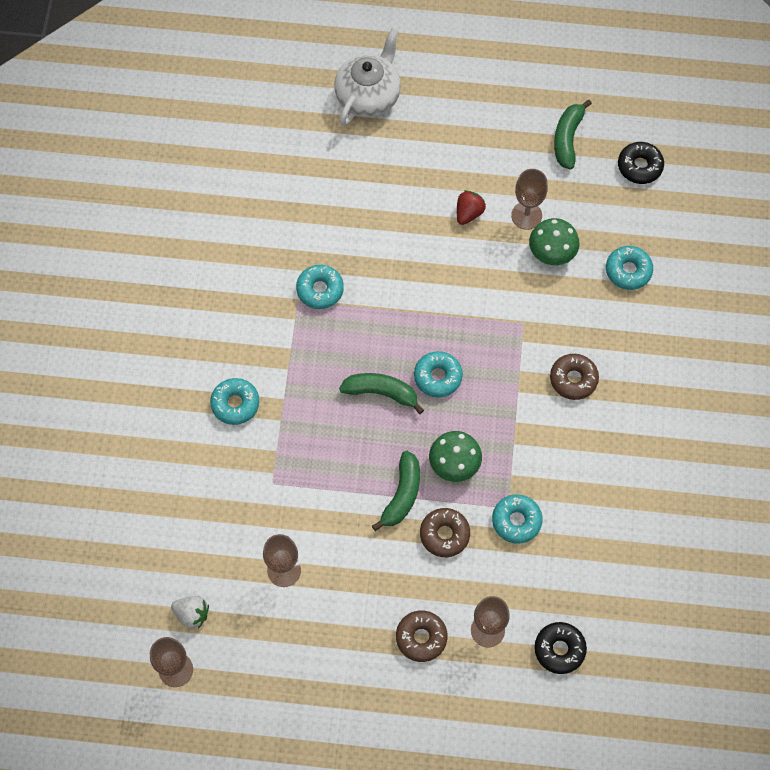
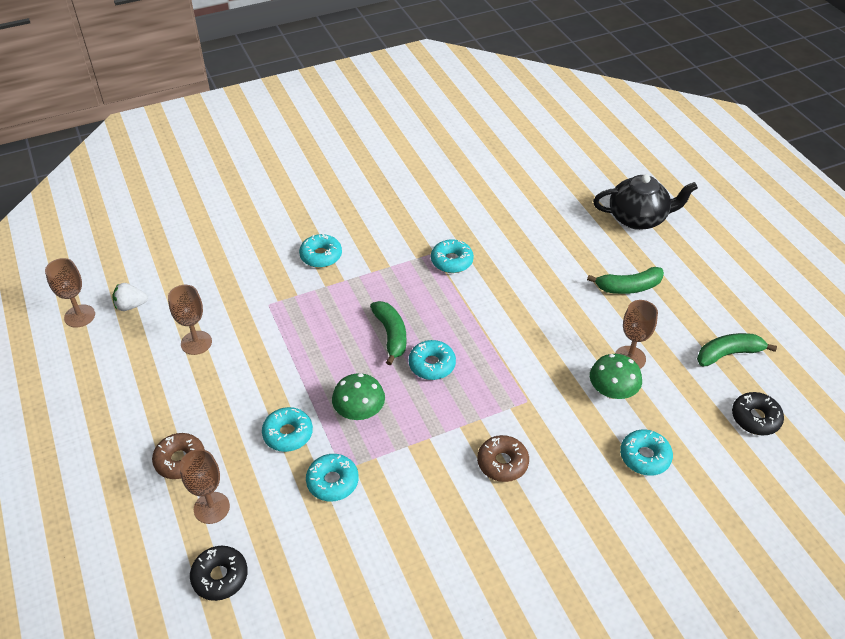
camera: 60 degrees right, 20 degrees down
white strawberry [171,596,209,629] -> white strawberry turned 90 degrees clockwise [112,283,148,311]
white teapot [334,28,401,126] -> black teapot [593,174,698,230]
green banana [372,451,420,531] -> green banana moved to [587,267,664,294]
brown donut [420,508,470,557] -> turquoise donut [262,407,313,452]
red strawberry [457,190,486,225] -> none

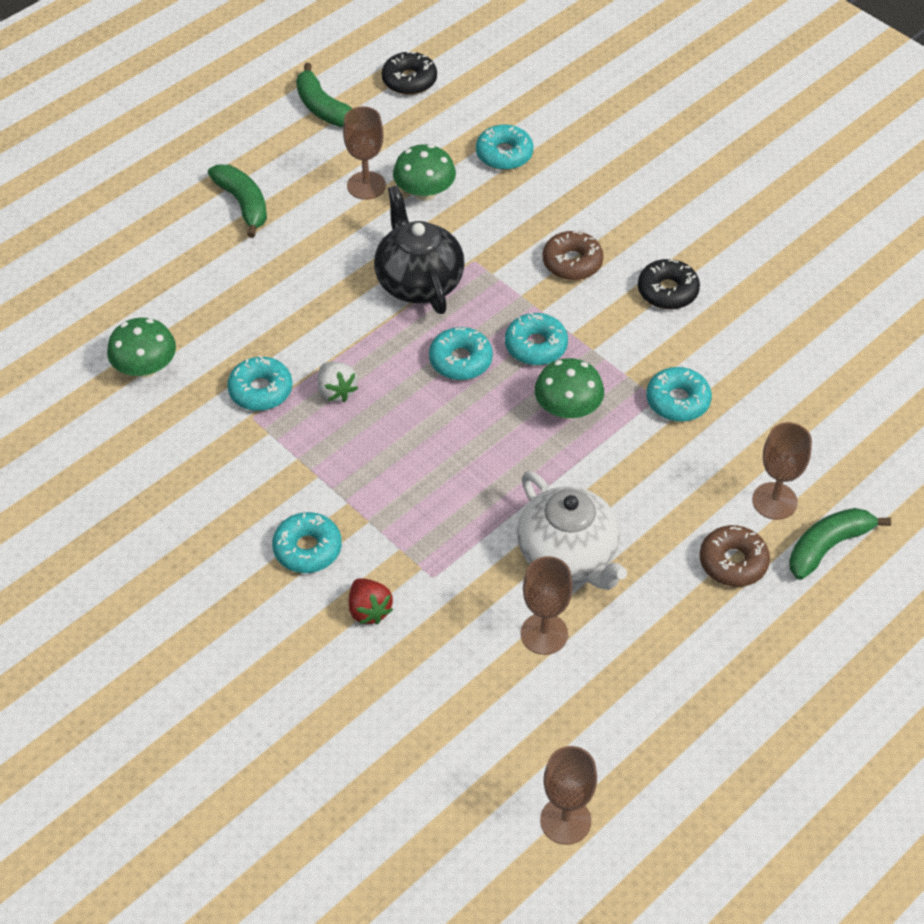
camera: 110 degrees left, 5 degrees up
white strawberry [112,283,148,311] -> white strawberry moved to [318,362,358,402]
black donut [190,546,248,601] -> black donut moved to [638,259,700,309]
turquoise donut [262,407,313,452] -> turquoise donut moved to [505,312,568,365]
green banana [370,301,406,365] -> green banana moved to [789,508,891,580]
black teapot [593,174,698,230] -> black teapot moved to [374,186,465,314]
none -> green mushroom [107,318,176,378]
none -> red strawberry [349,578,393,624]
none -> white teapot [517,471,627,590]

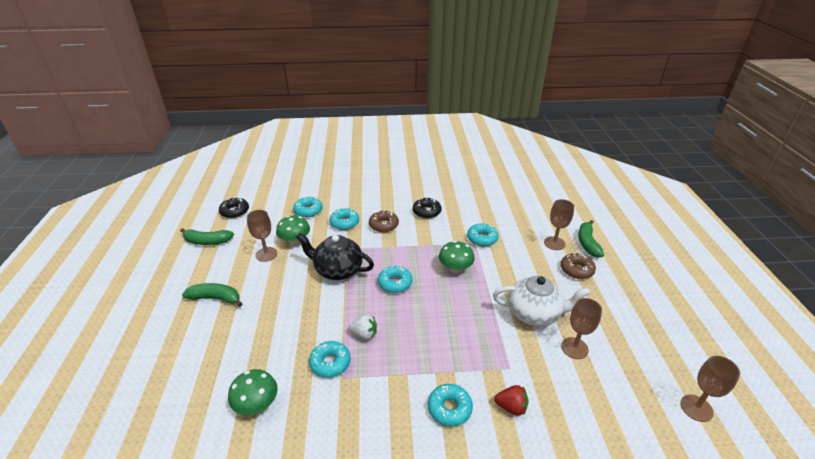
camera: 50 degrees left, 15 degrees down
turquoise donut [505,312,568,365] -> turquoise donut moved to [329,208,359,230]

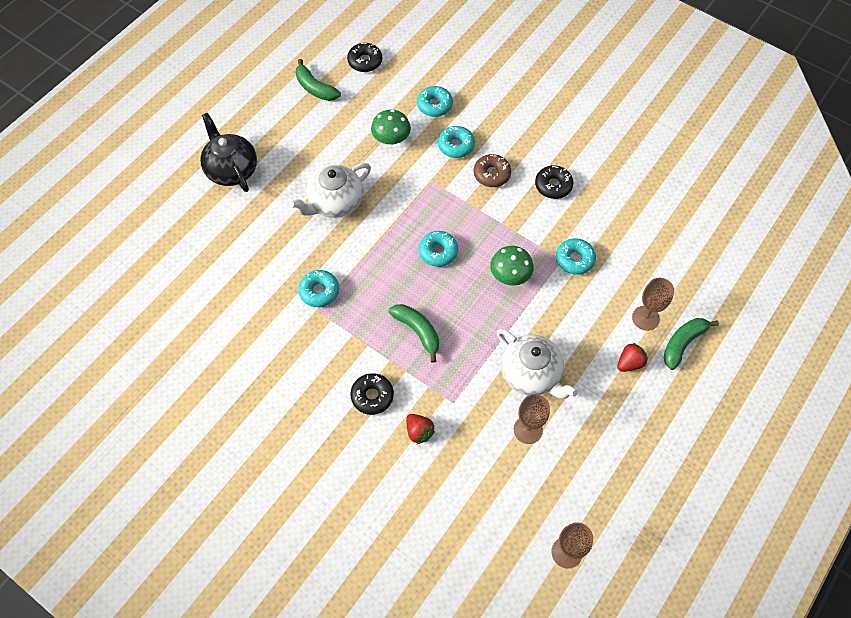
camera: 40 degrees right, 25 degrees up
green banana [182,283,243,307] -> green banana moved to [389,304,439,363]
green mushroom [228,369,278,415] -> none
brown goblet [247,210,277,262] -> none
black teapot [296,233,374,280] -> black teapot moved to [200,113,257,192]
white strawberry [348,315,377,340] -> none
turquoise donut [428,384,473,427] -> black donut [350,373,394,415]
brown donut [561,253,596,279] -> red strawberry [617,343,648,372]
none -> white teapot [290,163,371,218]

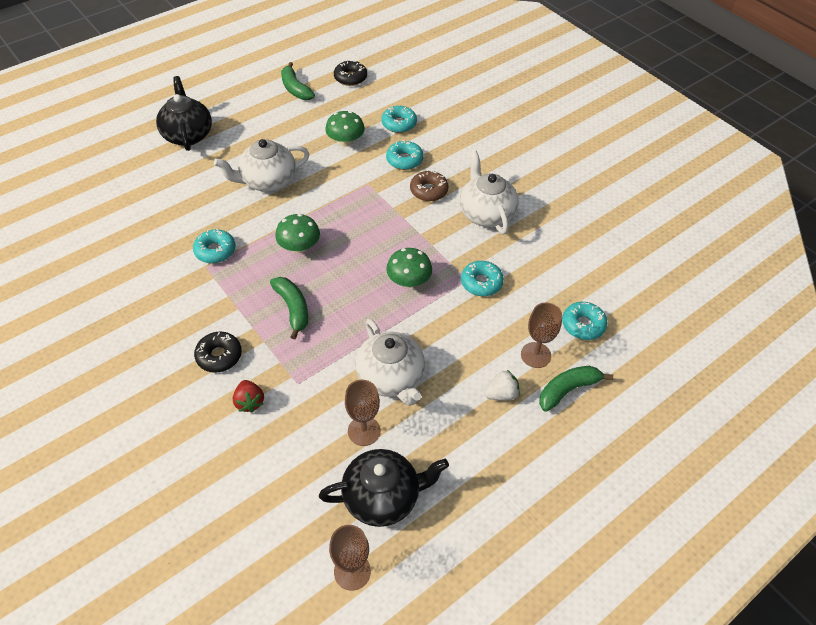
camera: 15 degrees right, 10 degrees down
turquoise donut [419,231,458,267] -> turquoise donut moved to [562,302,607,340]
black donut [535,165,574,199] -> white teapot [460,151,519,234]
red strawberry [617,343,648,372] -> white strawberry [484,370,520,400]
none -> green mushroom [275,214,320,253]
none -> black teapot [319,449,449,527]

